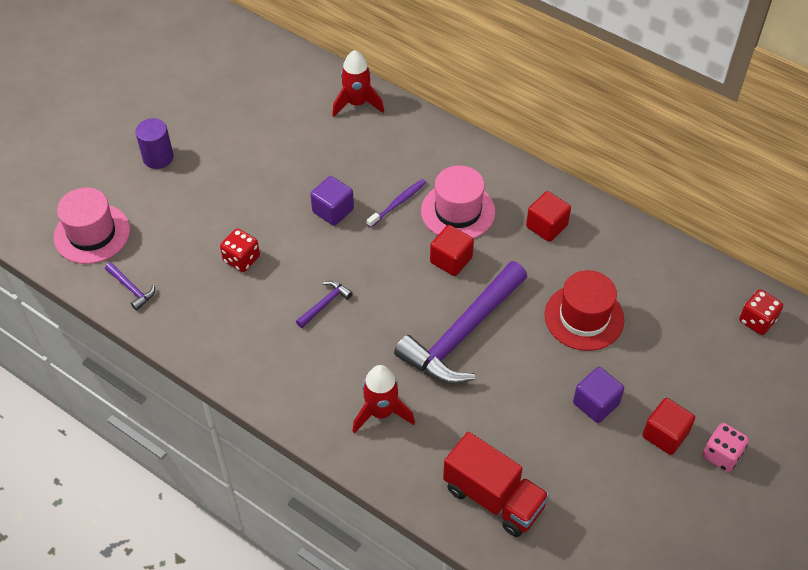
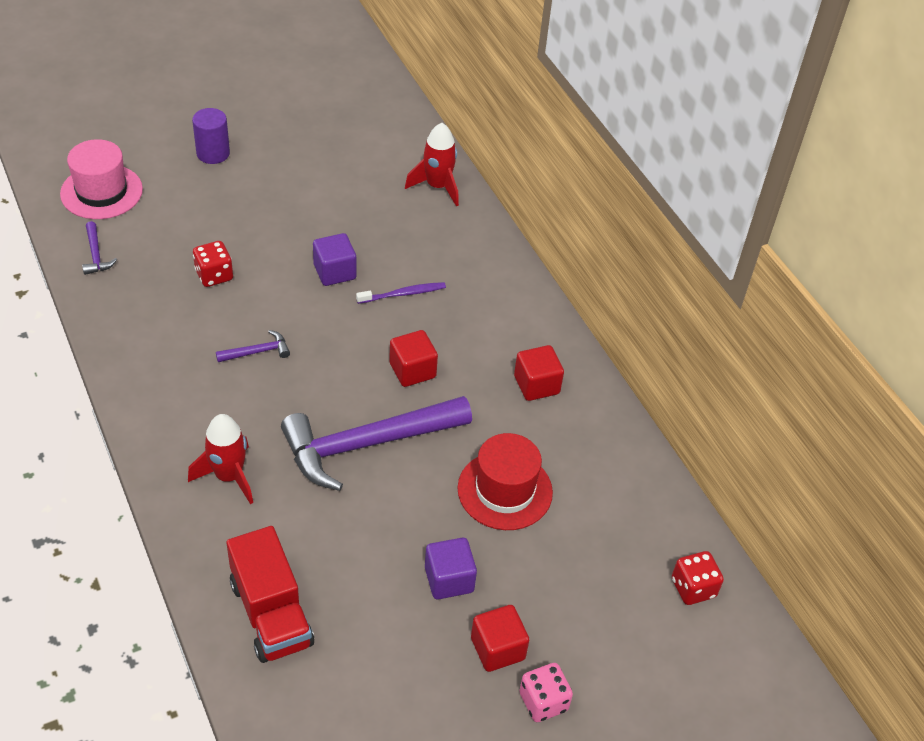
camera: 25 degrees right, 5 degrees down
pink hat [421,165,495,238] -> none

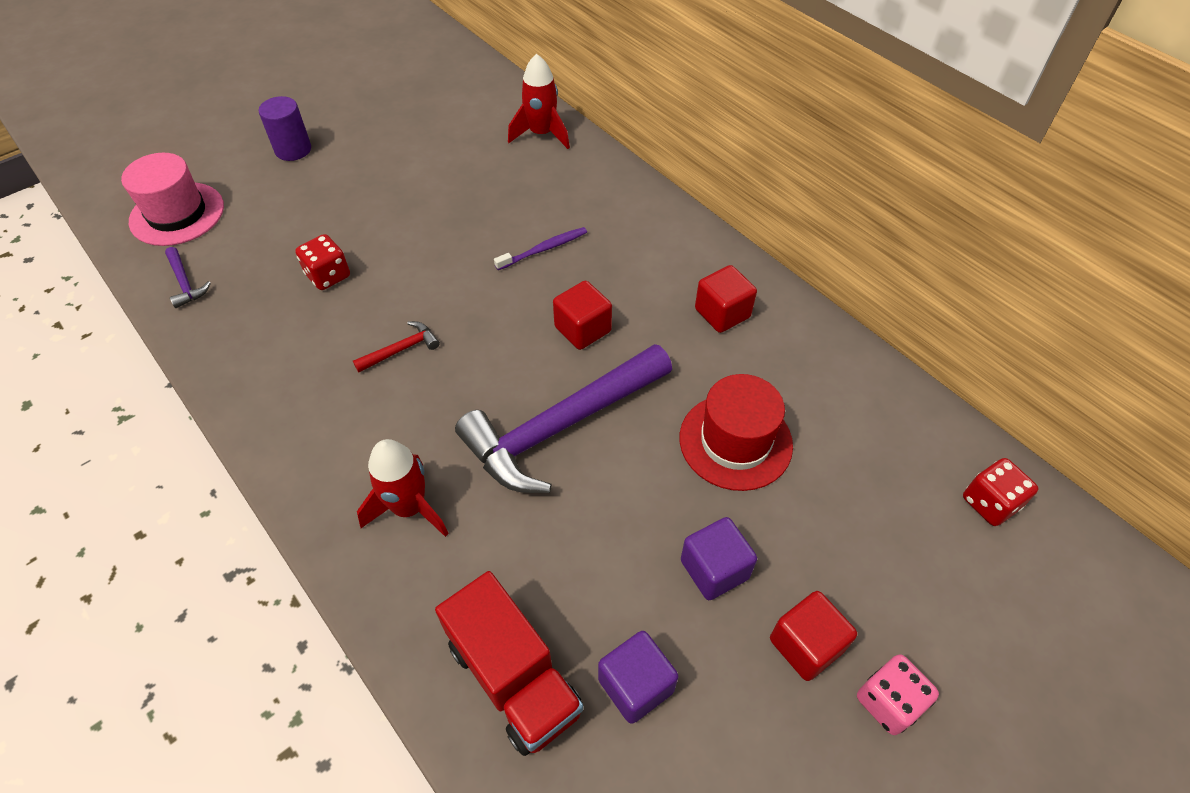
camera: 10 degrees left, 5 degrees up
purple hammer [216,330,290,362] -> red hammer [353,321,440,372]
purple cube [313,233,356,286] -> purple cube moved to [598,631,678,724]

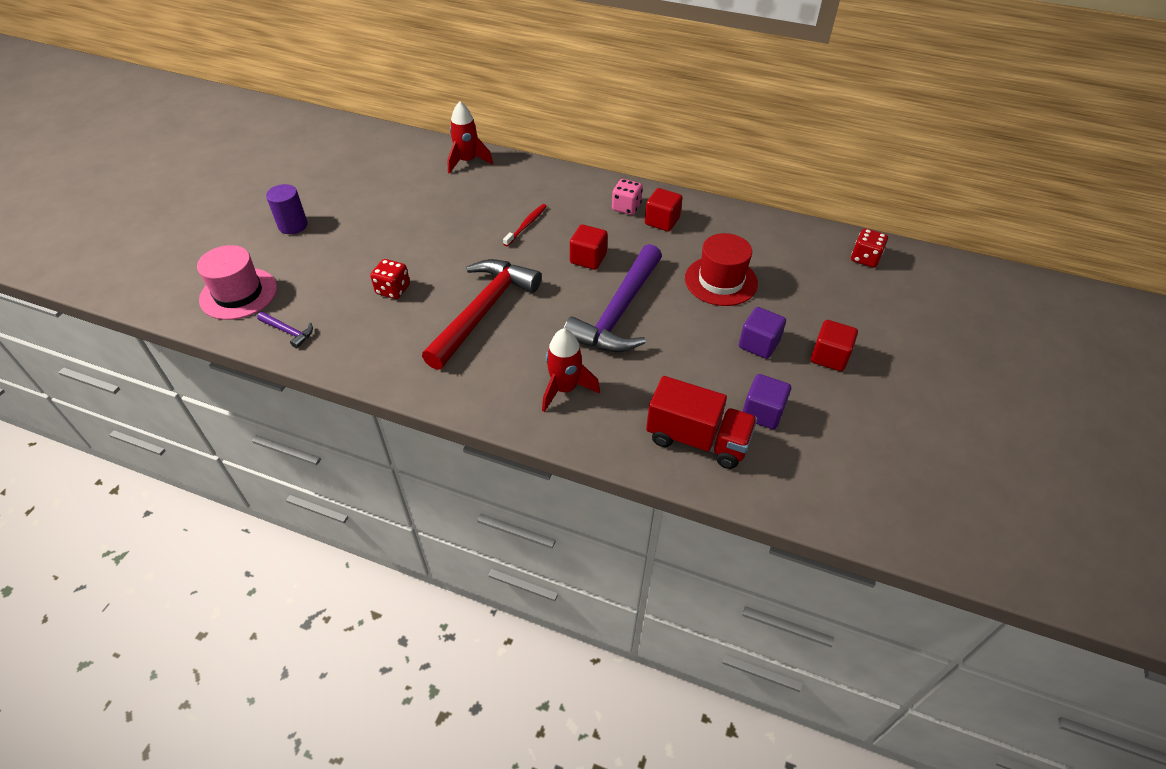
camera: 30 degrees left, 5 degrees down
red hammer [353,321,440,372] -> red hammer [422,259,542,370], size x2.48
purple toothbrush [494,227,587,270] -> red toothbrush [503,204,547,246]
pink dice [857,654,939,735] -> pink dice moved to [612,179,643,215]

